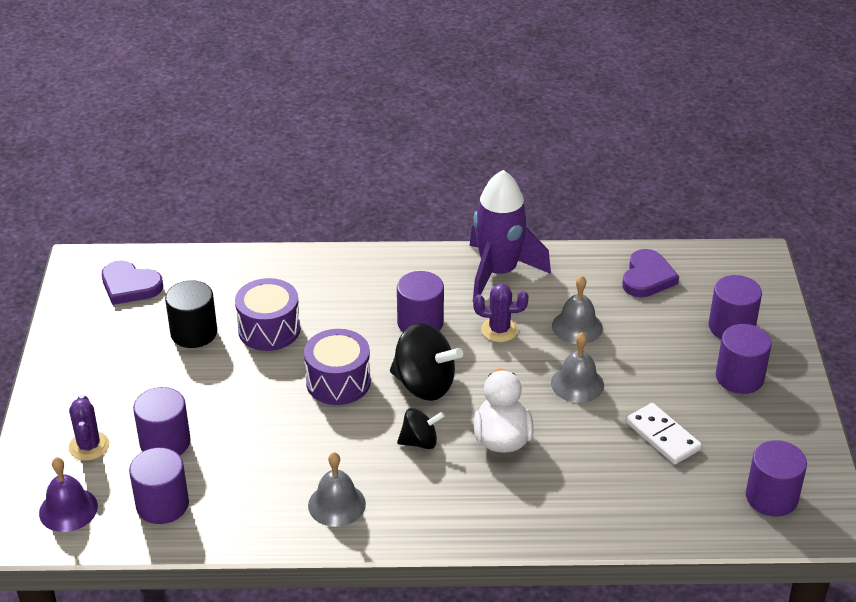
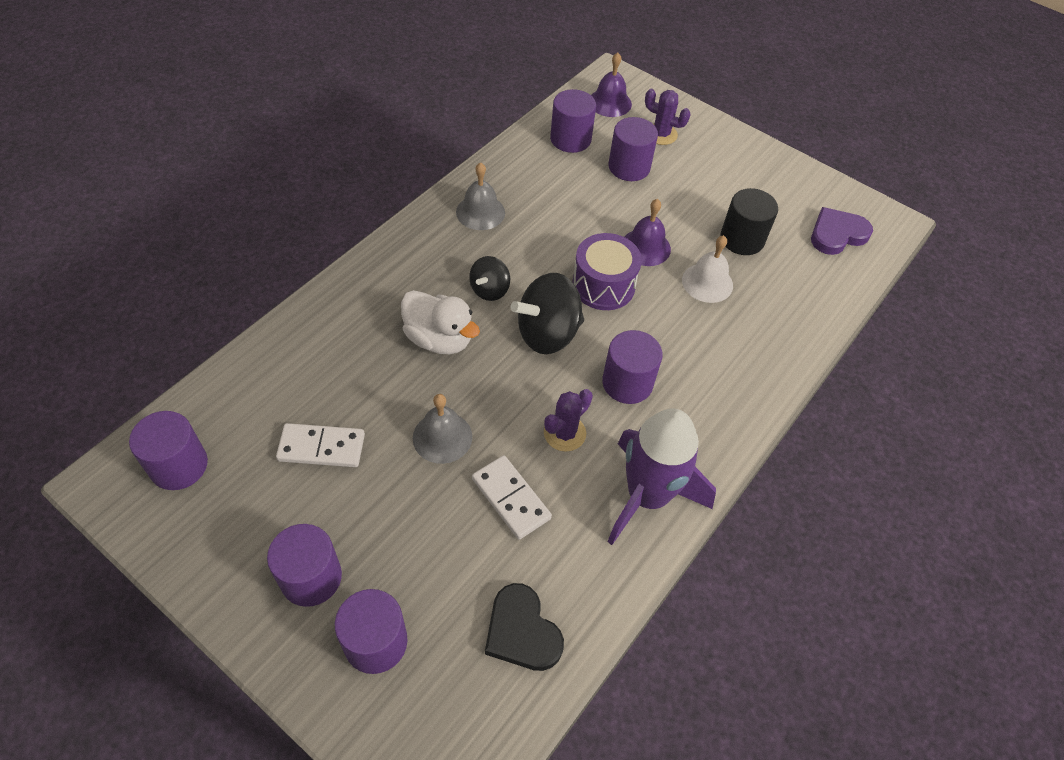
camera: 125 degrees right, 15 degrees up
purple drum [235,278,300,351] -> white bell [682,235,733,303]
grey bell [552,276,603,344] -> white domino [472,455,552,540]
purple heart [622,249,679,297] -> black heart [485,583,564,671]
none -> purple bell [625,199,671,266]

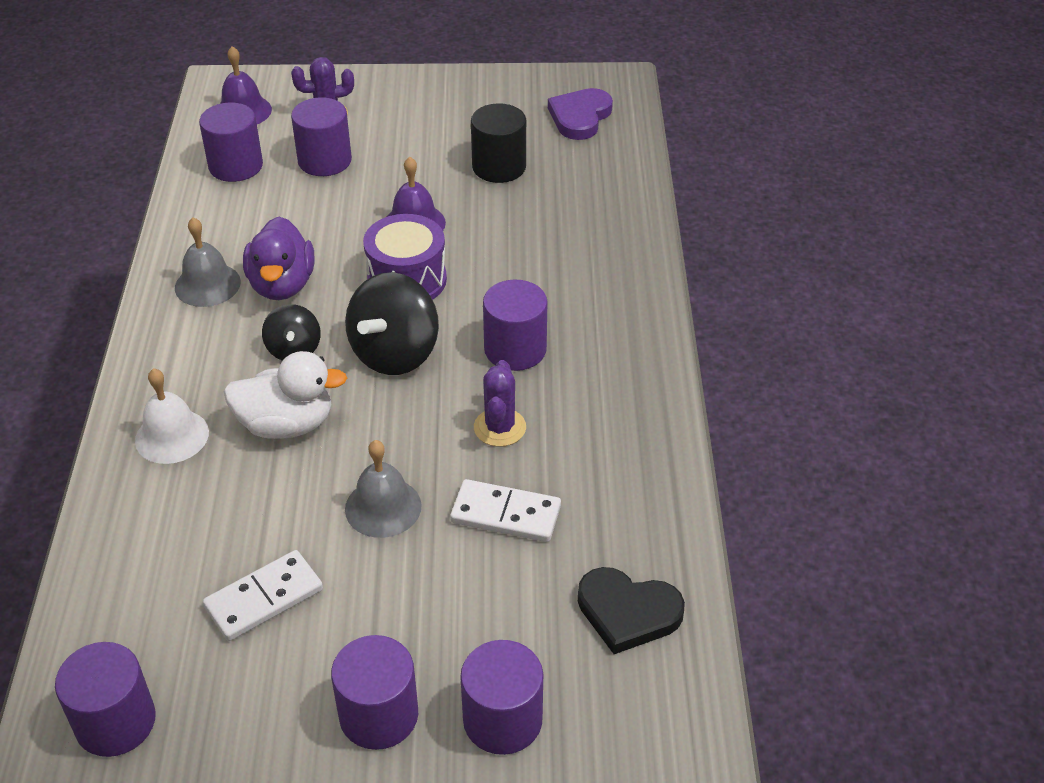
camera: 35 degrees left, 10 degrees down
purple rocket [607,409,716,545] -> none
white bell [682,235,733,303] -> white bell moved to [135,368,209,464]
none -> purple duck [243,217,314,300]

